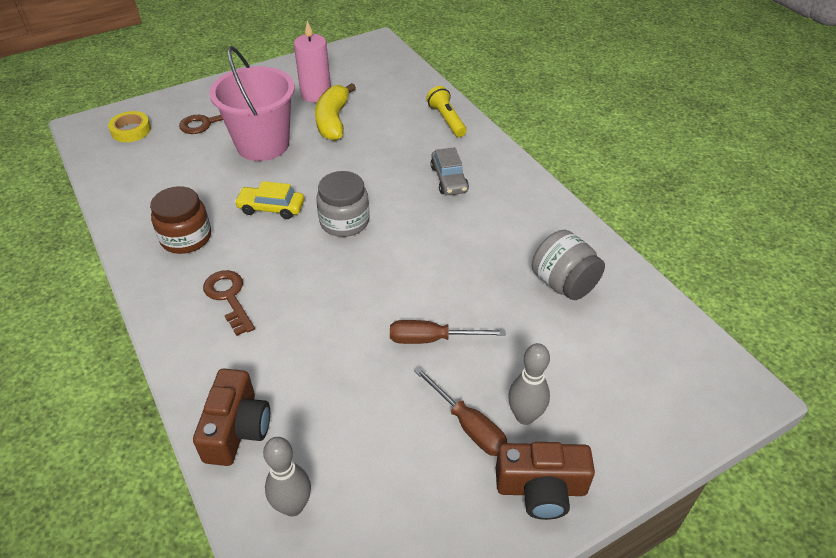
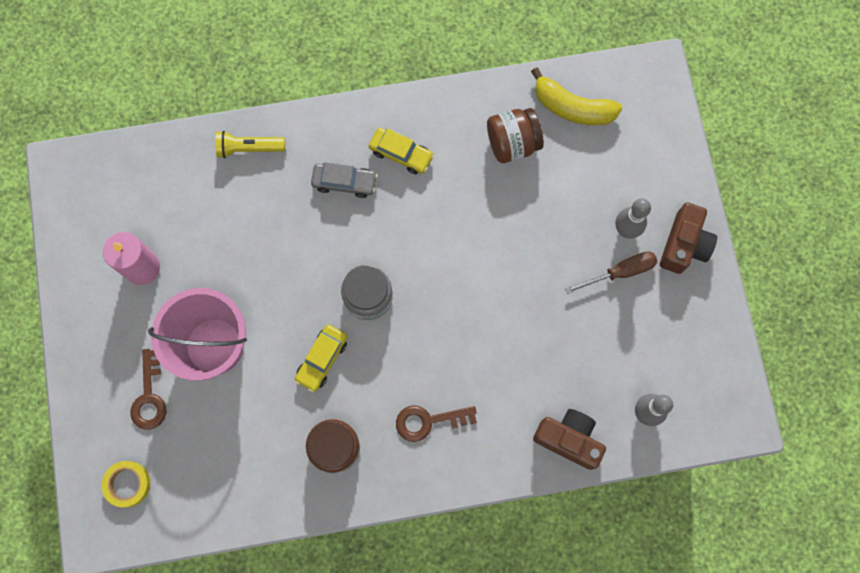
camera: 70 degrees left, 30 degrees up
yellow banana [315,83,356,141] -> yellow banana moved to [531,67,622,126]
brown screwdriver [390,320,506,344] -> none
grey jar [532,230,605,300] -> brown jar [487,108,544,163]
none -> yellow car [369,128,434,174]

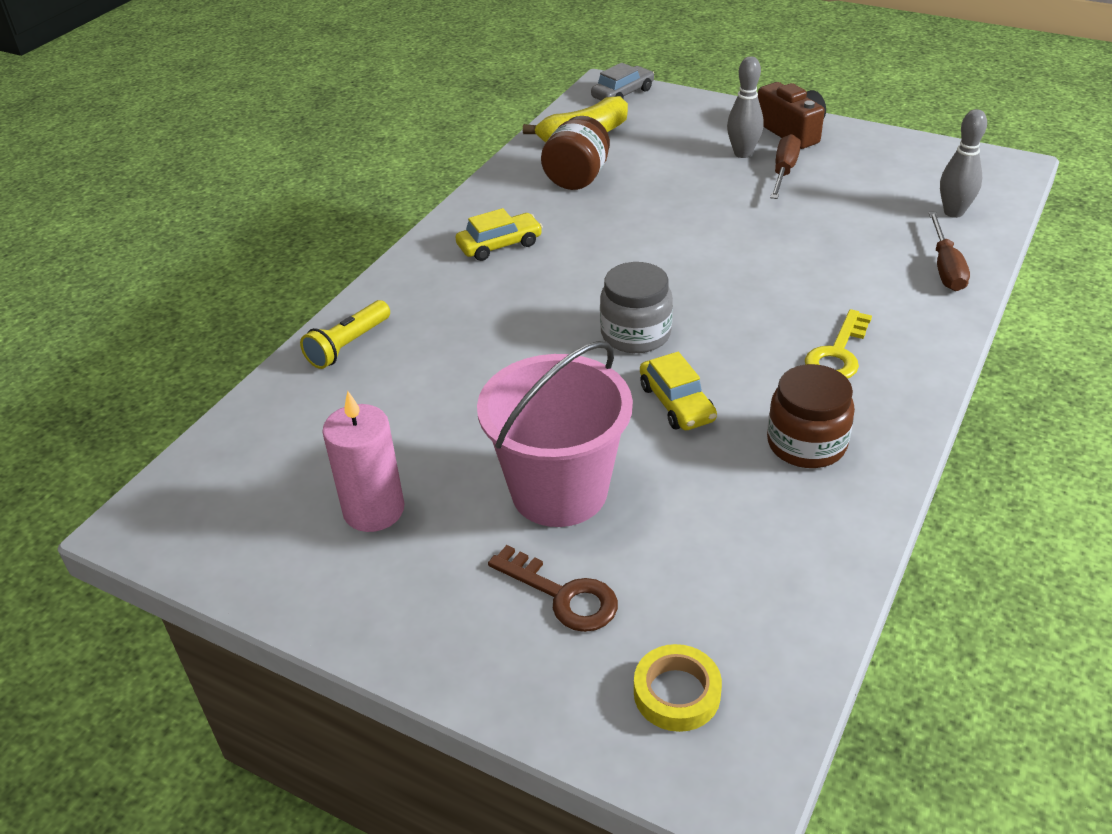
camera: 50 degrees left, 35 degrees down
grey car [311,162,378,198] -> grey car moved to [591,63,654,101]
brown key [396,405,477,442] -> yellow key [805,309,872,379]
brown camera [533,409,606,470] -> brown screwdriver [929,212,970,291]

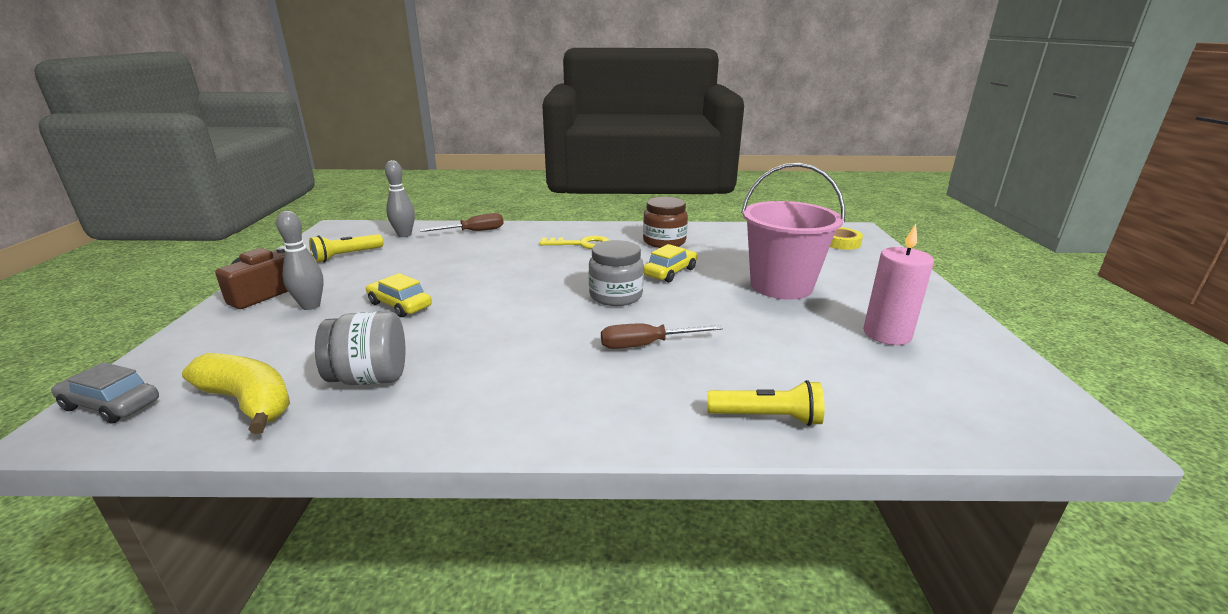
camera: 120 degrees left, 15 degrees down
yellow car [456,208,543,261] -> yellow car moved to [366,273,432,317]
brown key [488,545,618,632] -> none
brown jar [541,116,610,190] -> grey jar [315,311,405,385]
brown screwdriver [770,134,801,199] -> brown screwdriver moved to [601,324,723,349]
none -> yellow flashlight [309,234,383,263]

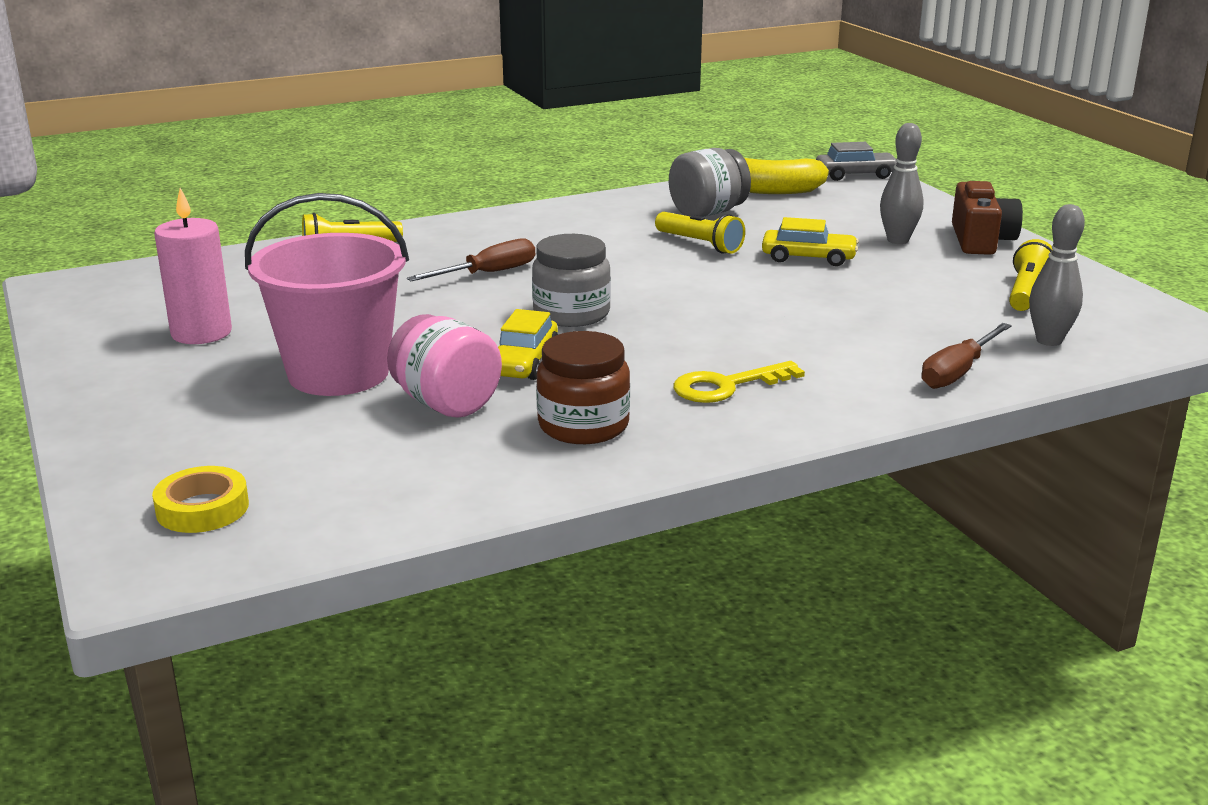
camera: 155 degrees right, 0 degrees up
none -> pink jar [387,314,502,418]
none -> yellow flashlight [655,212,745,254]

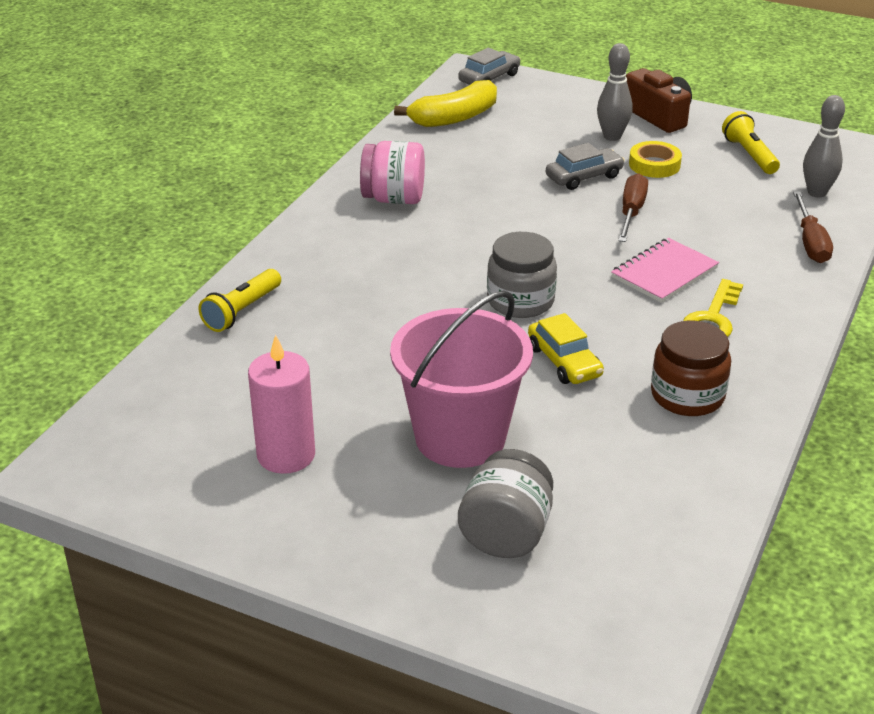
camera: 40 degrees left, 10 degrees up
yellow tape [152,466,249,533] -> yellow tape moved to [629,141,682,178]
pink jar [387,314,502,418] -> pink jar moved to [360,141,425,204]
brown screwdriver [407,238,535,281] -> brown screwdriver moved to [618,173,648,242]
yellow flashlight [655,212,745,254] -> none
grey jar [669,148,751,217] -> grey jar moved to [458,449,553,558]
yellow car [762,217,859,266] -> grey car [546,143,625,190]
none -> pink notebook [611,238,719,303]

